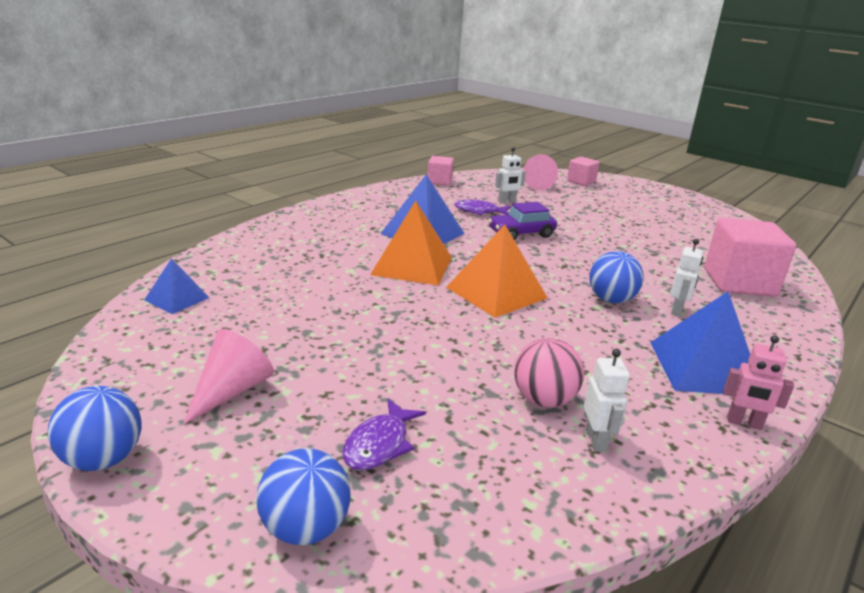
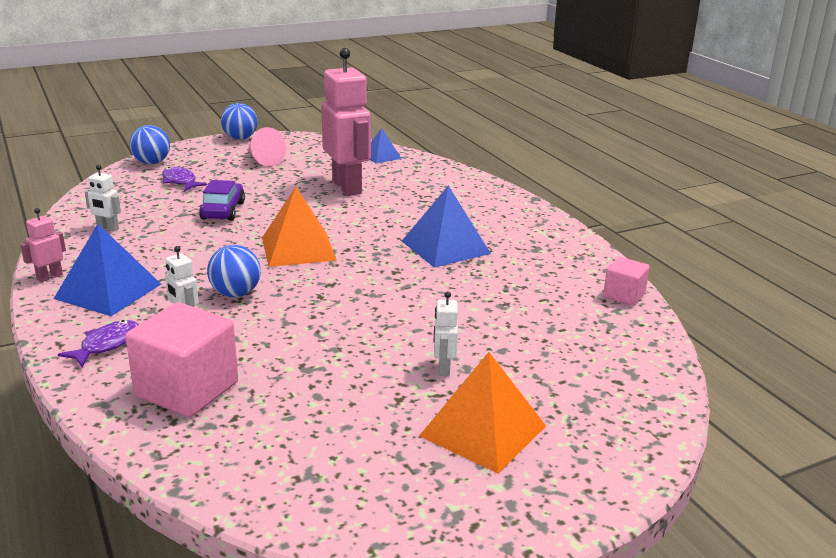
camera: 115 degrees right, 0 degrees up
orange pyramid [370,201,452,285] -> orange pyramid moved to [419,352,546,473]
purple fish [454,199,511,215] -> purple fish moved to [58,320,139,367]
purple car [488,202,557,240] -> purple car moved to [199,180,245,221]
white robot [495,147,526,204] -> white robot moved to [434,291,458,376]
pink ball [514,338,584,407] -> none
pink cone [524,154,558,190] -> none
pink cube [567,157,599,186] -> none
none -> pink robot [321,48,371,196]

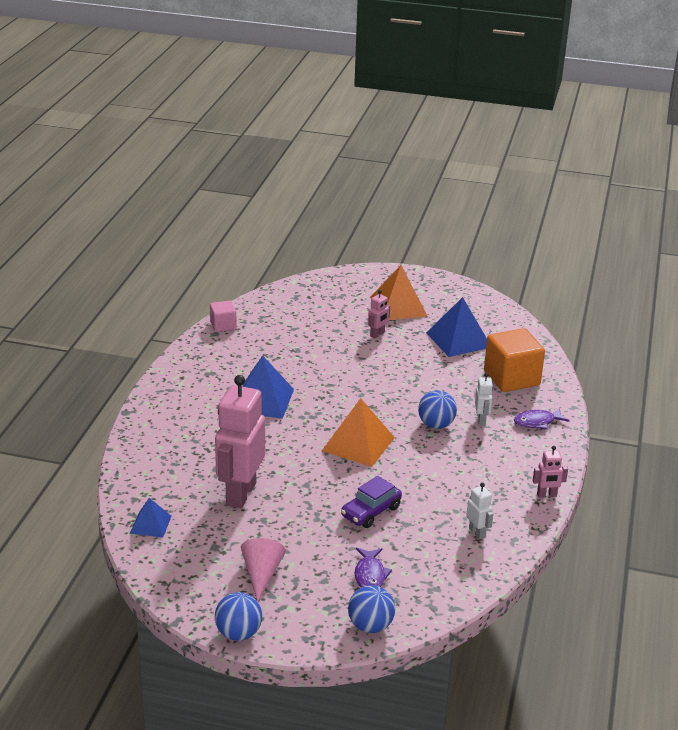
camera: 140 degrees left, 5 degrees up
blue pyramid [54,224,161,316] -> blue pyramid moved to [426,297,487,357]
pink cube [125,302,238,417] -> orange cube [484,328,545,392]
white robot [434,291,458,376] -> pink robot [368,290,390,339]

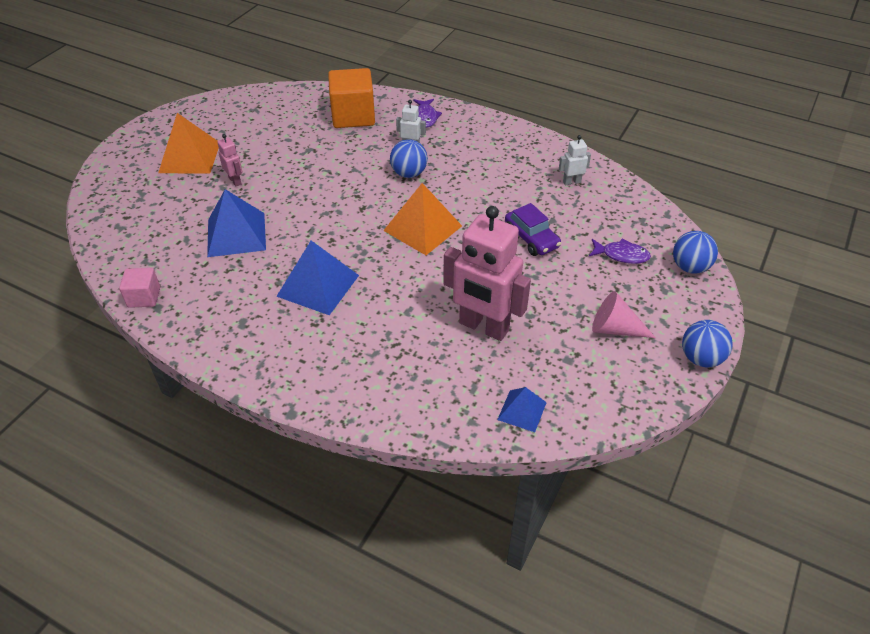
camera: 75 degrees left, 15 degrees up
blue pyramid [426,297,487,357] -> blue pyramid moved to [207,189,266,257]
pink robot [533,446,568,498] -> none

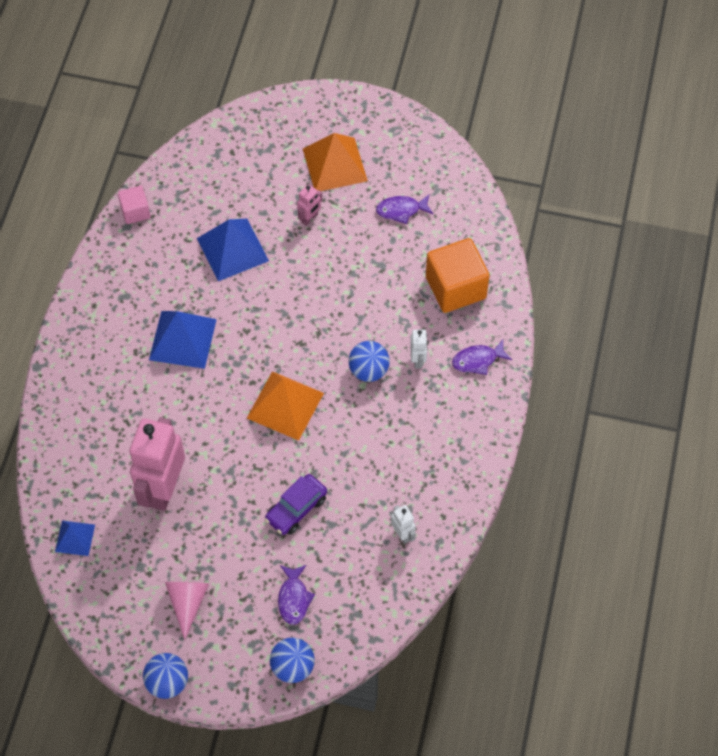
camera: 75 degrees right, 15 degrees up
none -> purple fish [376,195,433,224]

